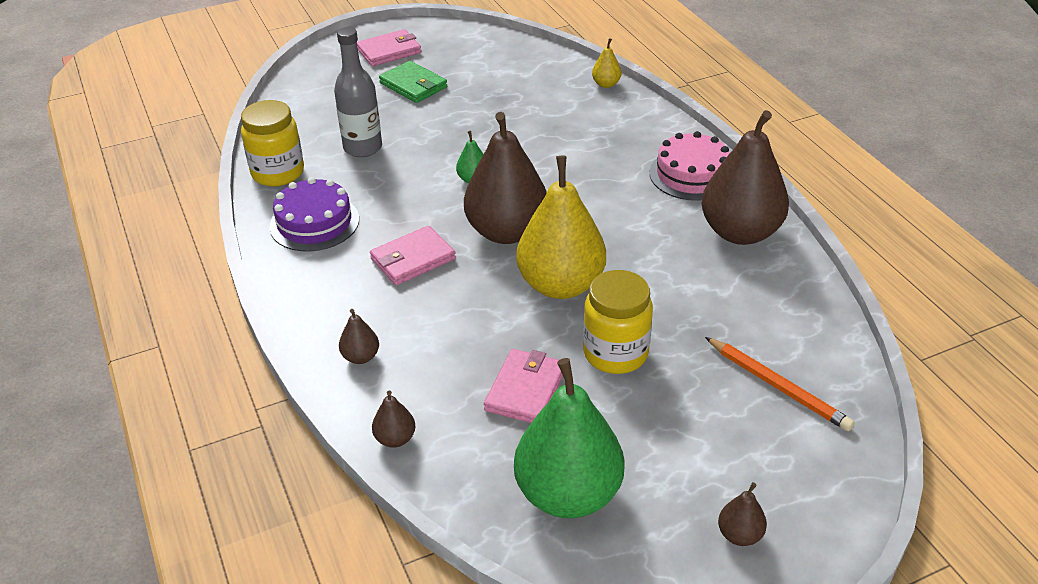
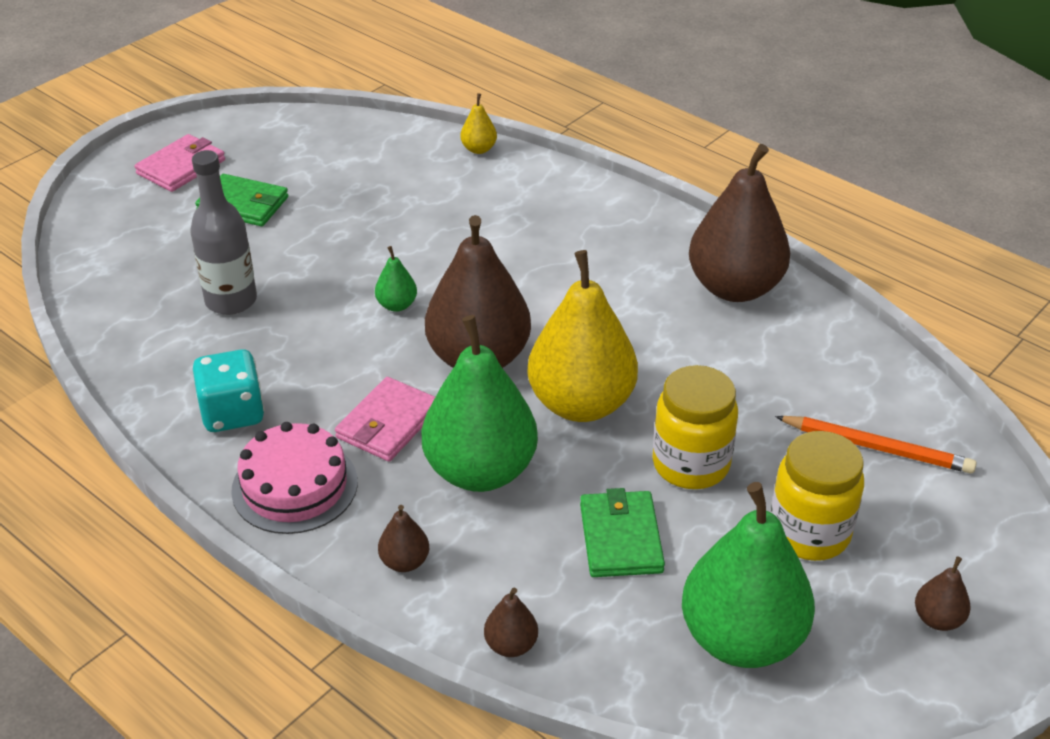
camera: 25 degrees left, 0 degrees up
yellow jar [241,100,304,187] -> yellow jar moved to [771,431,864,561]
purple cake [269,177,359,252] -> turquoise dice [193,349,265,432]
pink wallet [484,349,563,423] -> green wallet [580,488,665,577]
pink cake [649,131,730,201] -> pink cake moved to [231,422,358,534]
none -> green pear [422,315,538,492]

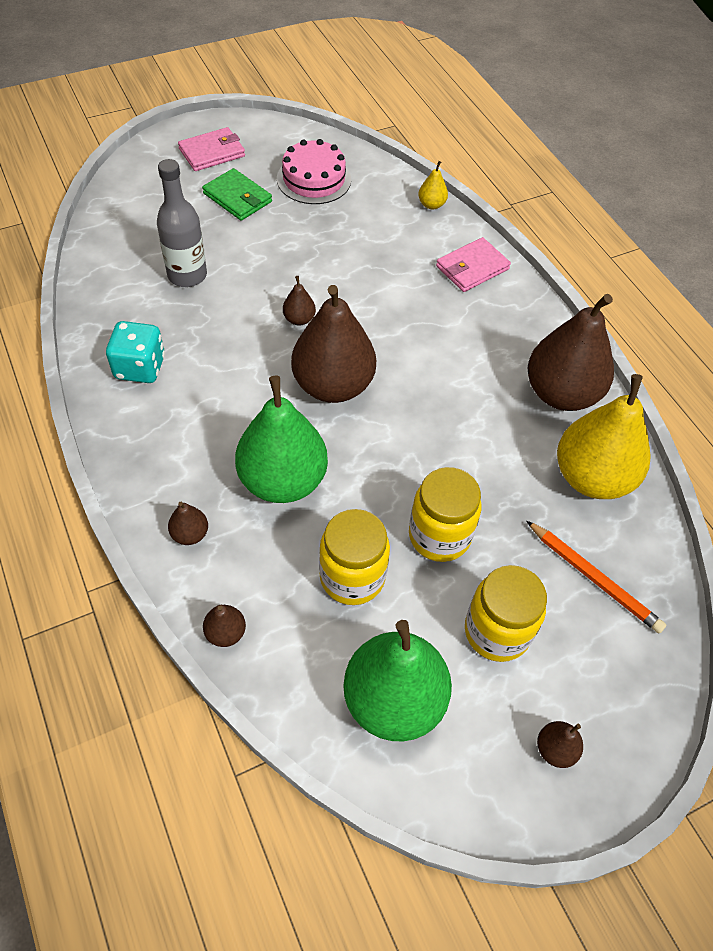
camera: 20 degrees right, 15 degrees up
pink cake [231,422,358,534] -> pink cake moved to [277,139,351,204]
pink wallet [335,377,435,462] -> pink wallet moved to [436,237,511,292]
green pear [375,246,417,312] -> brown pear [283,276,316,326]
yellow pear [527,250,638,422] -> yellow pear moved to [557,374,651,499]
green wallet [580,488,665,577] -> yellow jar [319,509,390,605]

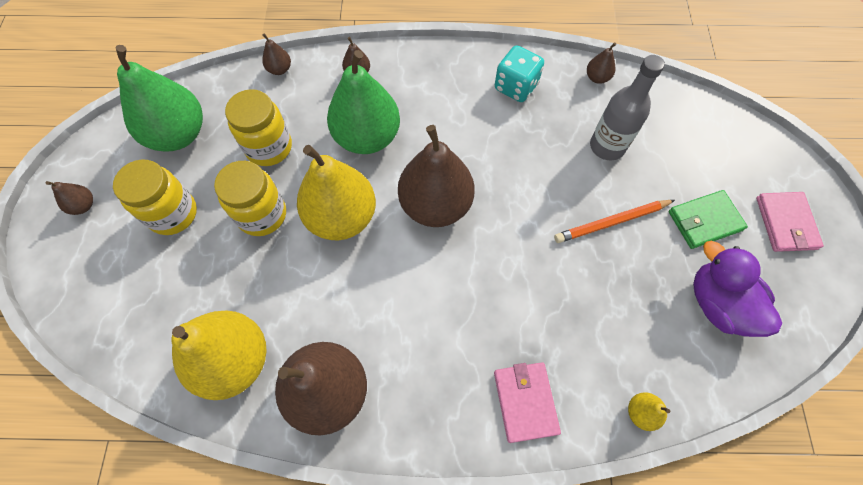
camera: 120 degrees right, 10 degrees up
pink cake [277,139,351,204] -> purple duck [693,241,782,337]
brown pear [283,276,316,326] -> brown pear moved to [587,42,616,84]
orange pencil [527,521,666,633] -> orange pencil moved to [554,200,675,243]
none -> yellow pear [297,145,376,240]

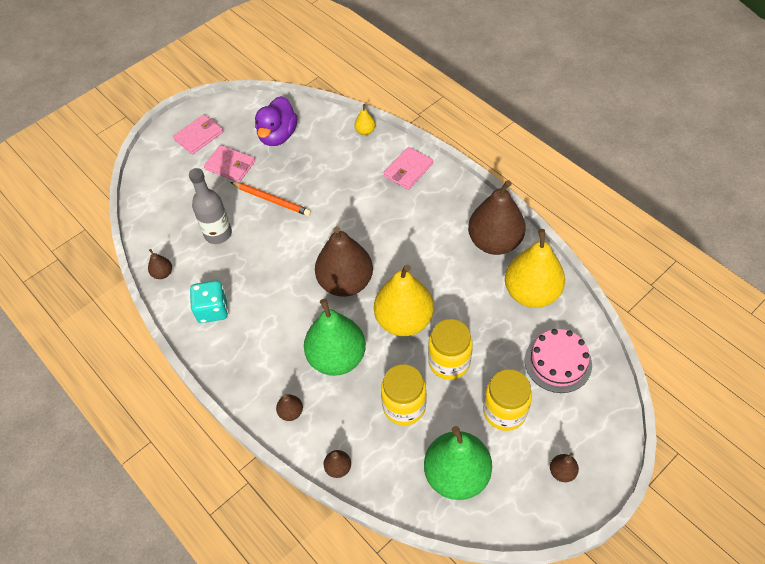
camera: 130 degrees left, 10 degrees down
green wallet [669,190,748,249] -> pink wallet [204,145,255,182]
none -> pink cake [525,329,592,393]

